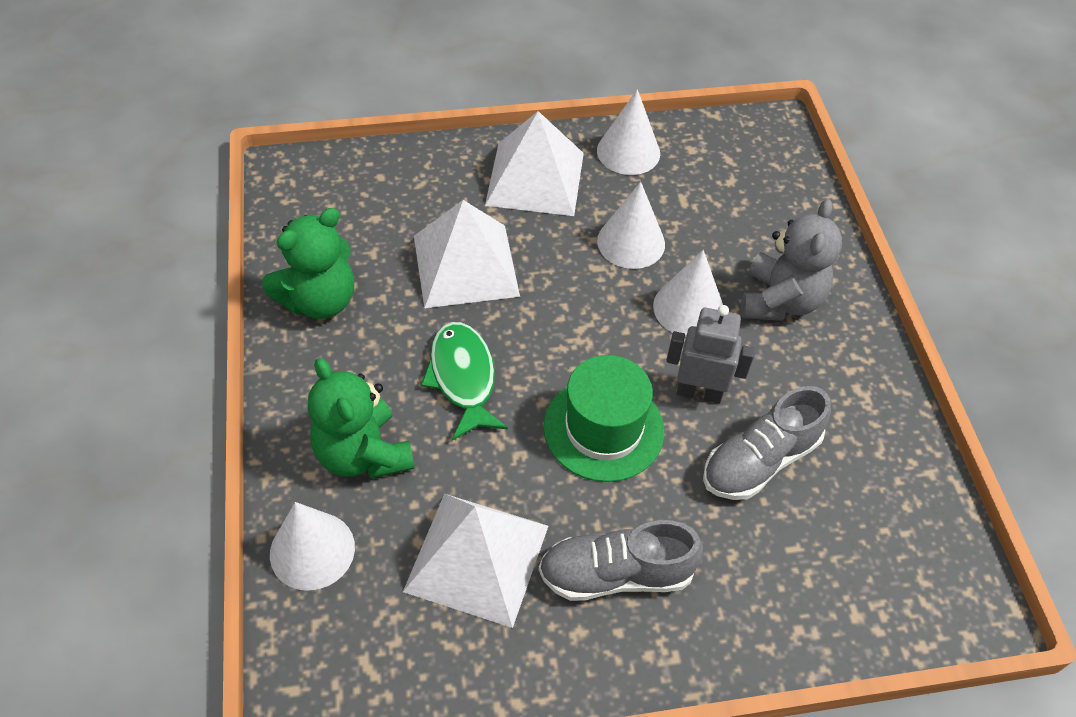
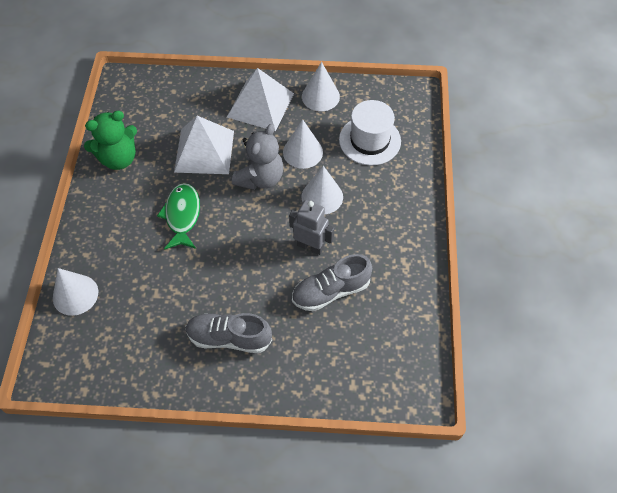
camera: 15 degrees right, 5 degrees up
green teddy bear [308,358,414,479] -> none
white pyramid [403,494,548,628] -> none
green hat [544,355,664,482] -> none
grey teddy bear [741,199,842,321] -> grey teddy bear moved to [232,124,284,190]
none -> white hat [339,100,401,165]

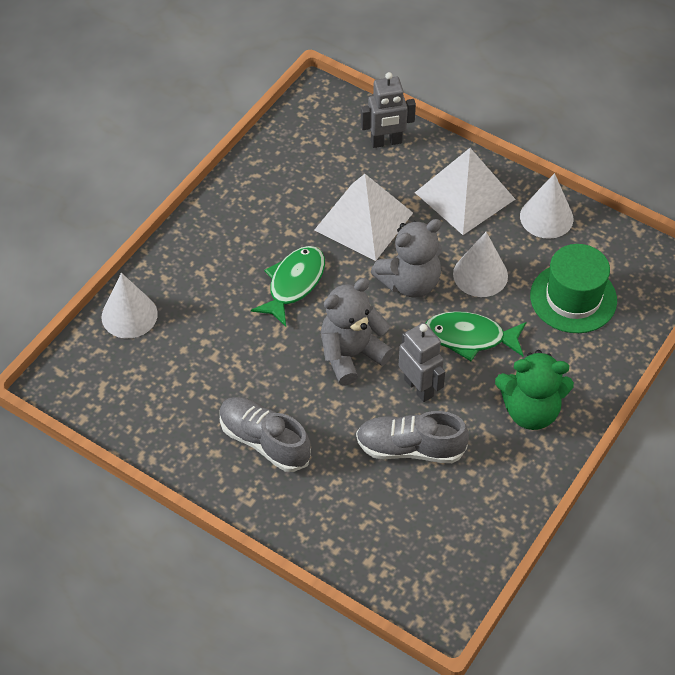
camera: 30 degrees right, 5 degrees down
green teddy bear [84,111,137,170] -> green teddy bear moved to [495,350,574,430]
white cone [302,166,343,214] -> green fish [426,311,526,361]
white hat [339,100,401,165] -> green hat [530,244,617,333]
none -> grey teddy bear [321,278,393,386]
none -> grey robot [361,72,416,148]

